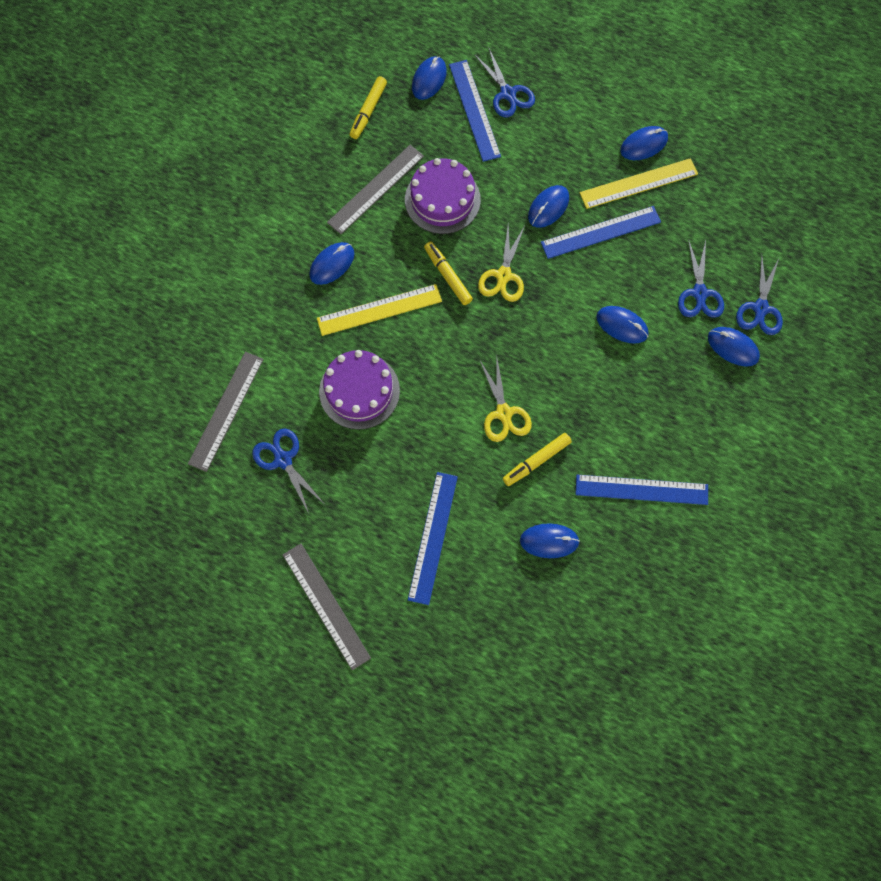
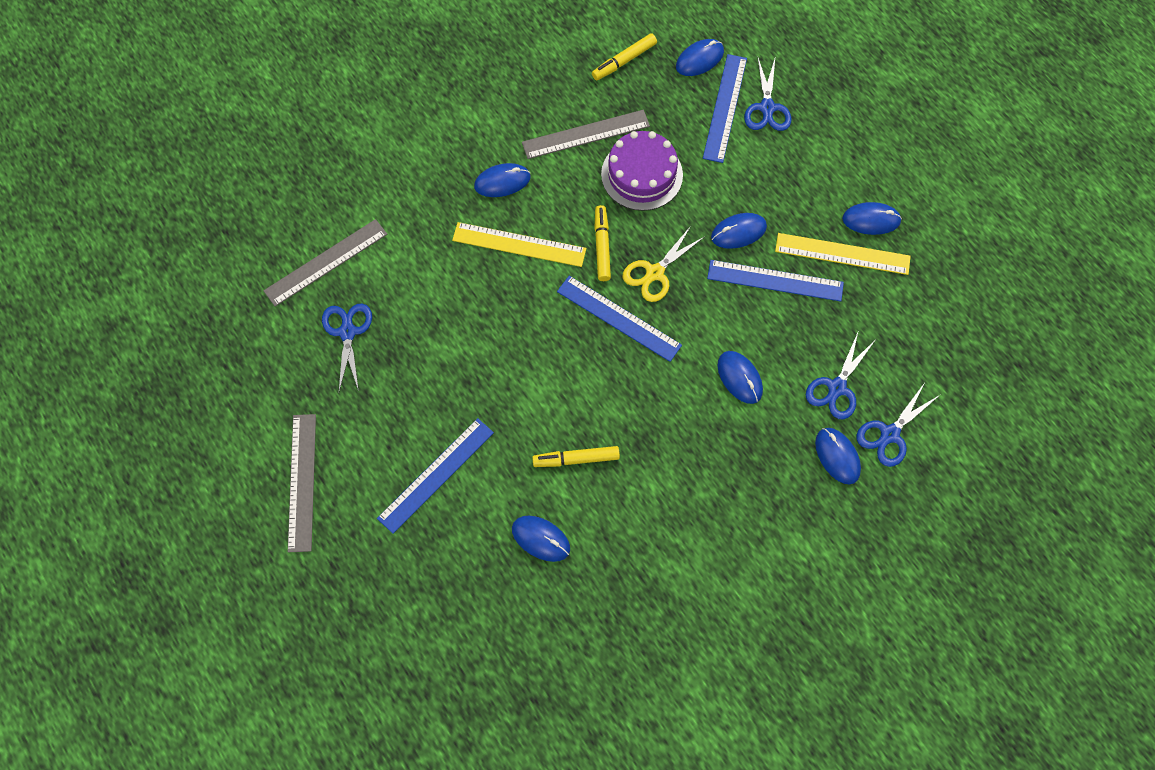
camera: 30 degrees right, 5 degrees down
purple cake [319,350,400,430] -> none
yellow scissors [479,359,532,442] -> none
blue ruler [576,475,708,505] -> blue ruler moved to [557,276,682,362]

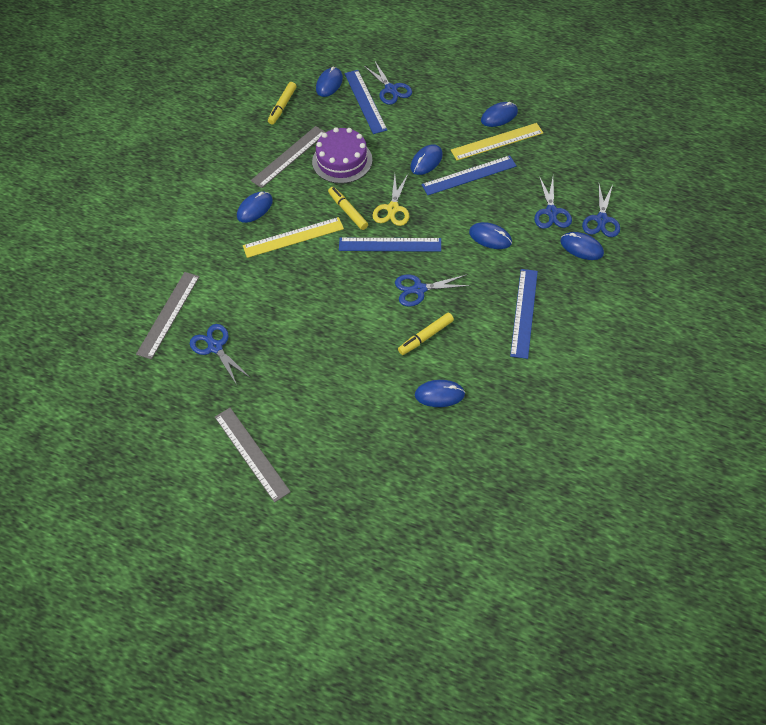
camera: 30 degrees left, 10 degrees down
blue ruler [377,418,494,534] -> blue ruler moved to [510,269,538,359]
none -> blue scissors [395,274,471,307]

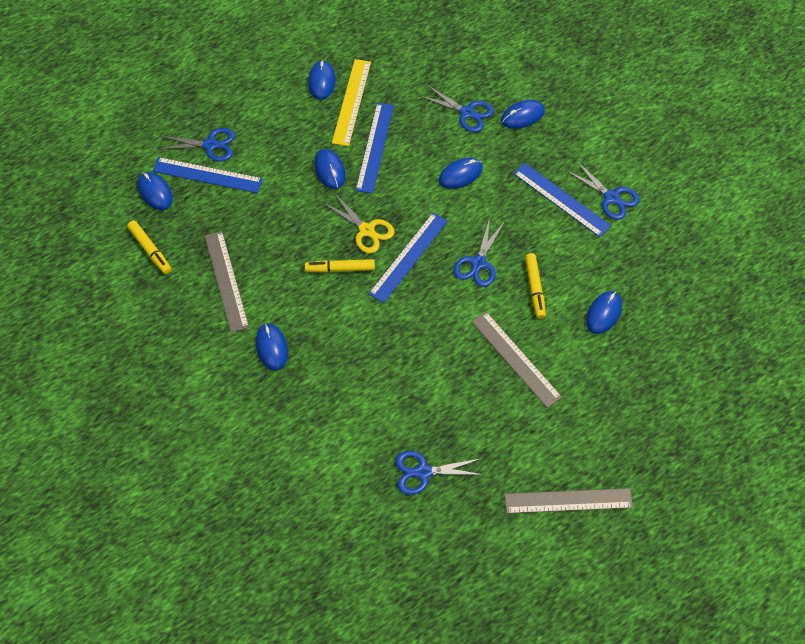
camera: 60 degrees left, 5 degrees up
grey ruler [136,272,200,360] -> grey ruler moved to [471,311,562,408]
yellow ruler [243,217,344,258] -> none
purple cake [312,127,372,184] -> none
blue scissors [582,184,620,237] -> blue scissors moved to [567,161,640,220]

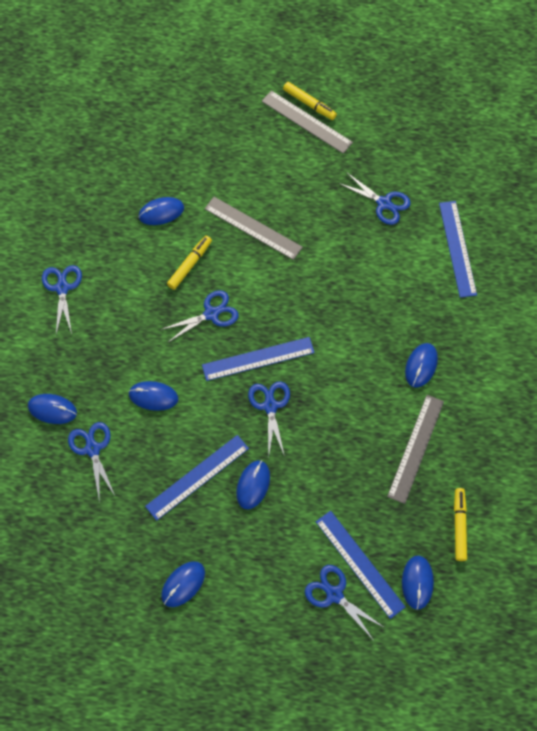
camera: 140 degrees left, 5 degrees up
yellow marker [305,259,375,273] -> yellow marker moved to [283,82,337,120]
yellow scissors [323,193,395,253] -> blue scissors [248,381,290,457]
yellow ruler [332,59,371,146] -> none
grey ruler [471,311,562,408] -> grey ruler turned 60 degrees counterclockwise [205,197,303,260]
blue ruler [513,163,611,237] -> blue ruler moved to [439,201,477,298]

